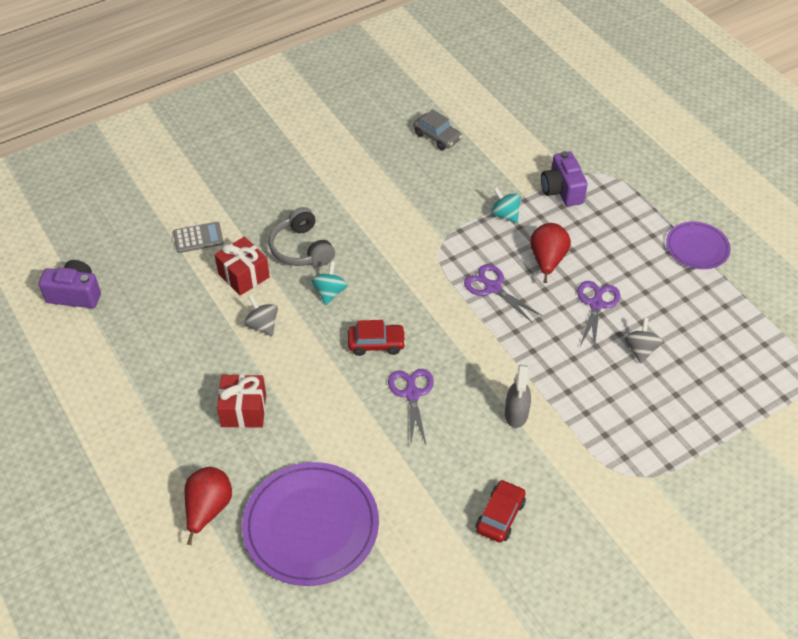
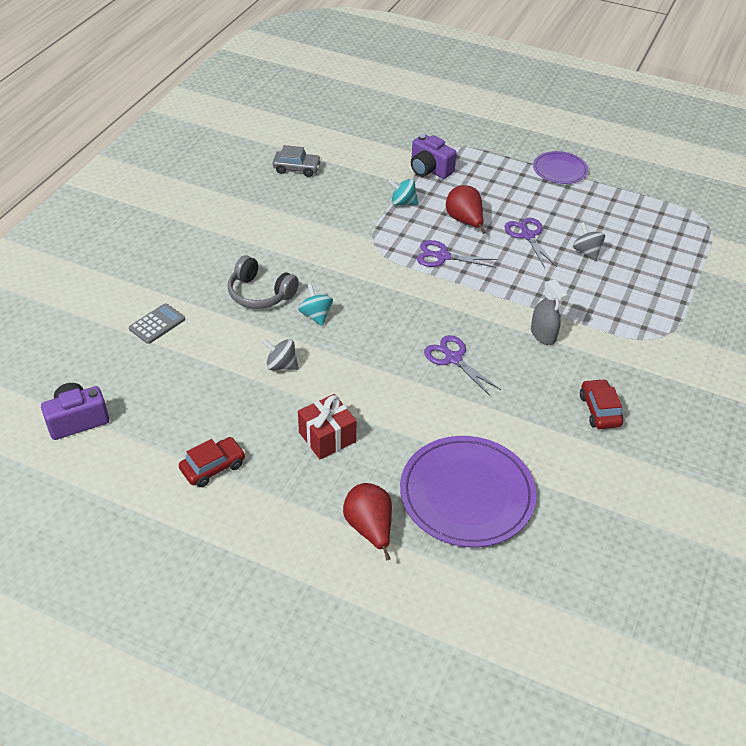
camera: 35 degrees left, 5 degrees down
red gift [215,237,270,296] -> none
red car [348,320,406,356] -> red car moved to [179,437,245,487]

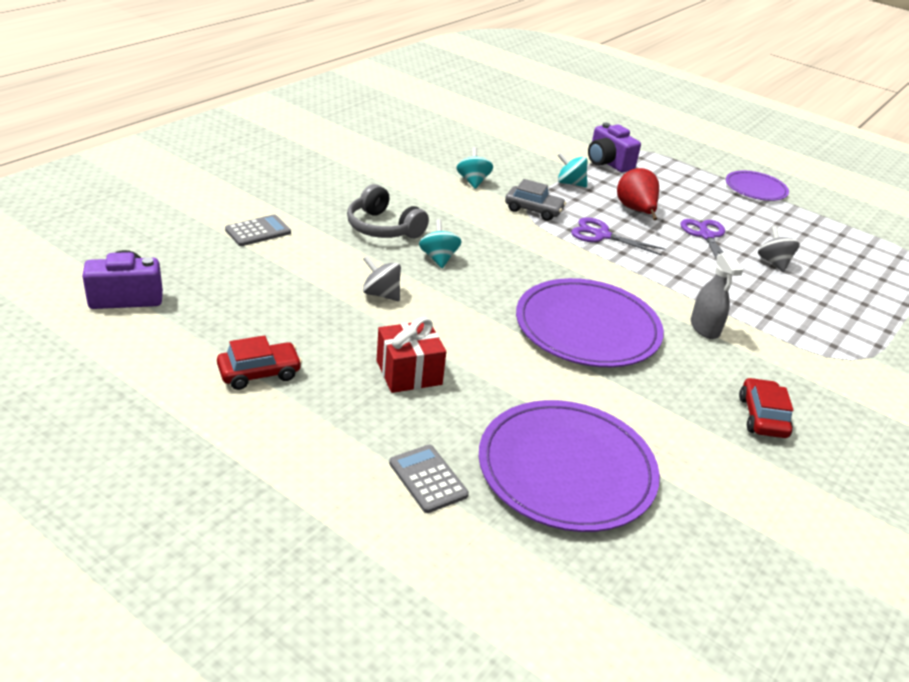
camera: 10 degrees right, 10 degrees down
grey car [273,145,321,177] -> grey car moved to [505,179,566,221]
red pear [343,483,392,561] -> grey calculator [389,445,469,513]
purple scissors [424,335,501,396] -> purple plate [516,278,664,367]
none -> turquoise spinning top [456,147,493,189]

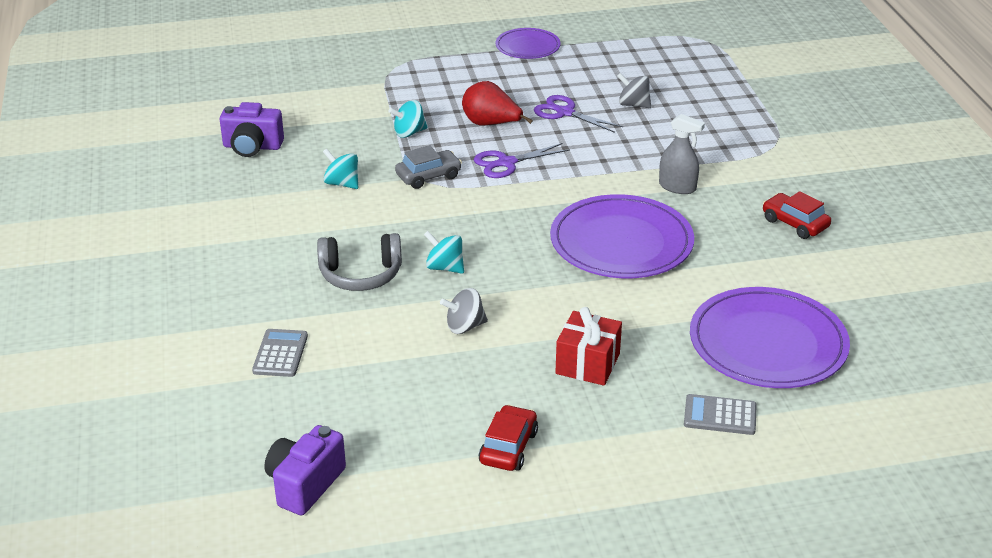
camera: 45 degrees left, 0 degrees up
purple camera [588,123,641,172] -> purple camera moved to [220,102,284,157]

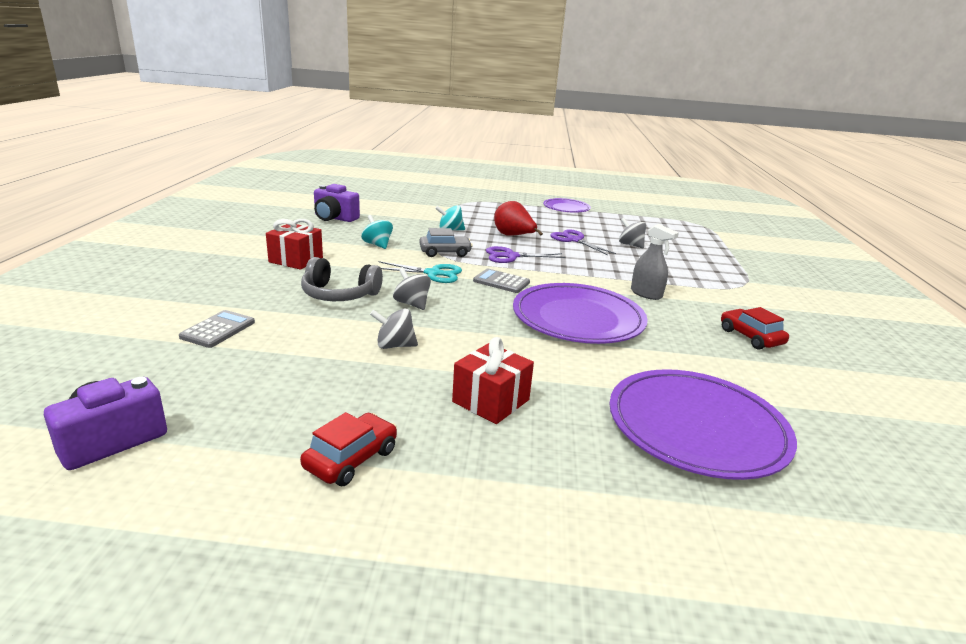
camera: 15 degrees right, 10 degrees down
turquoise spinning top [424,231,464,274] -> grey spinning top [393,267,431,310]
grey calculator [684,394,757,435] -> grey calculator moved to [473,269,530,293]
none -> red gift [266,219,323,270]
none -> turquoise scissors [378,261,462,283]

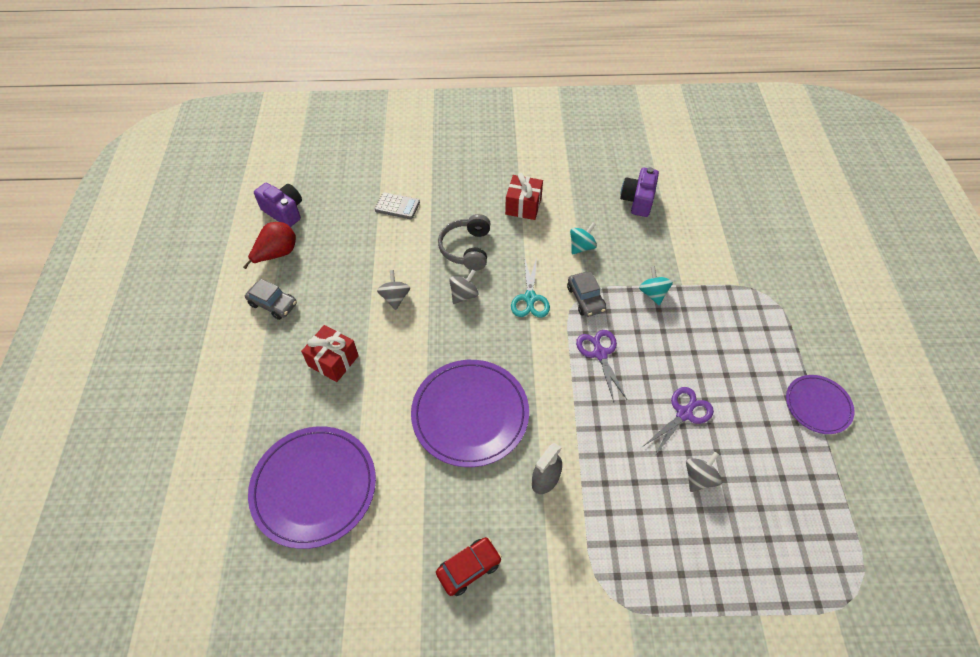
camera: 85 degrees right, 30 degrees up
red car [300,412,397,486] -> grey car [245,279,297,320]
grey calculator [473,269,530,293] -> none
red pear [494,201,543,236] -> red pear moved to [243,222,296,269]

